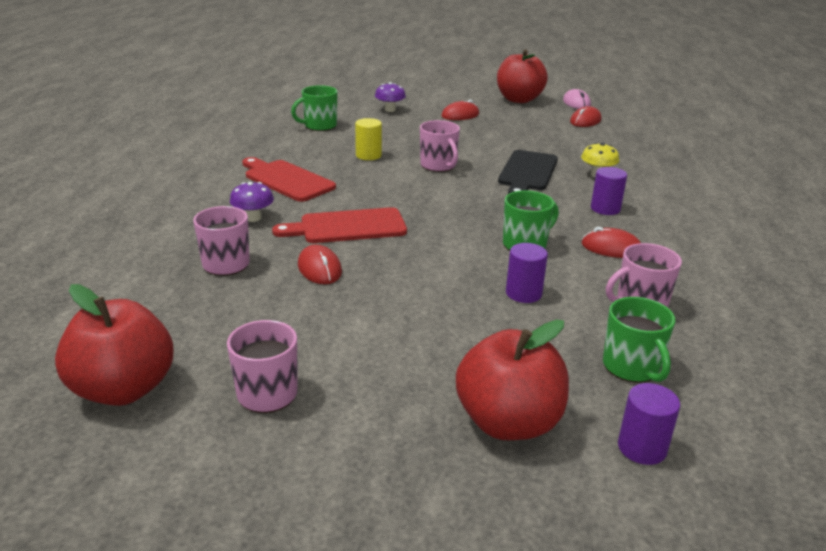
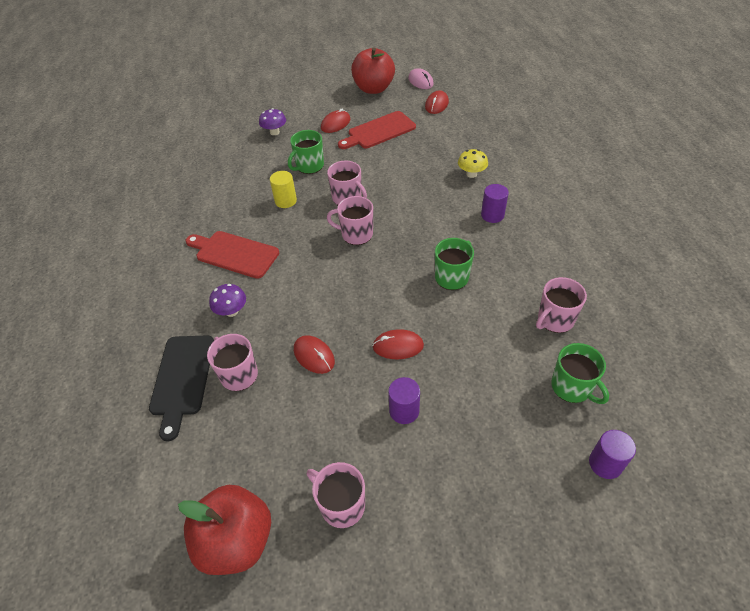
camera: 15 degrees left, 20 degrees up
red cutting board [272,207,407,243] -> red cutting board moved to [338,111,416,149]
green mug [291,85,338,131] -> green mug moved to [288,130,324,174]
red apple [456,320,569,440] -> none
black cutting board [498,150,558,194] -> black cutting board moved to [149,335,214,442]
purple cylinder [506,243,548,303] -> purple cylinder moved to [388,377,420,424]
red mouse [582,227,641,258] -> red mouse moved to [372,329,424,359]
none -> pink mug [327,196,373,245]

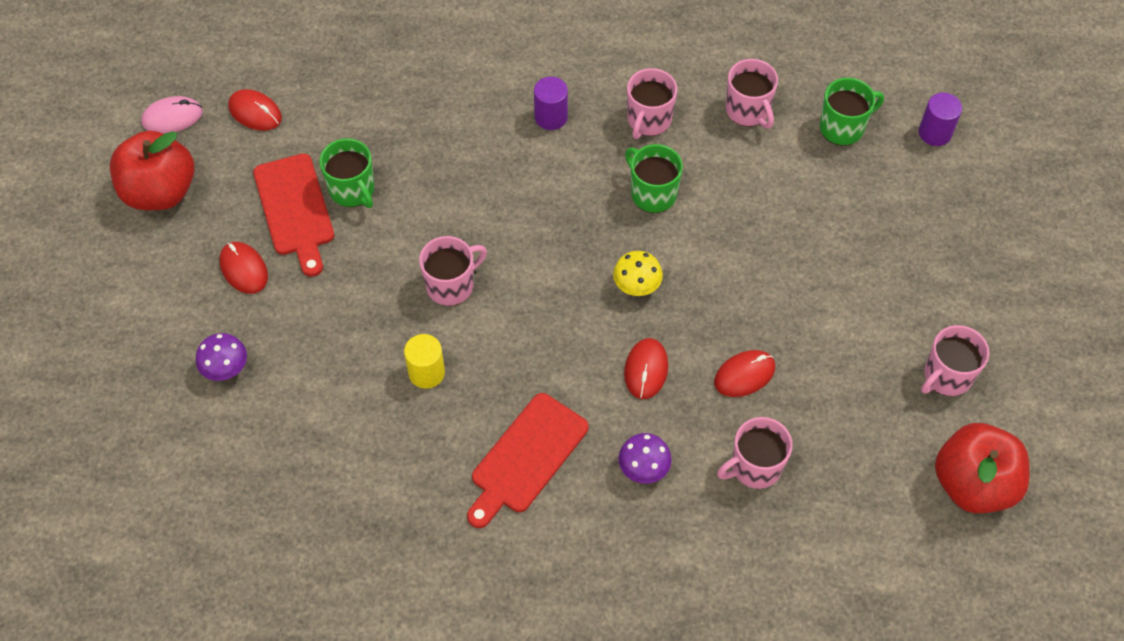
camera: 80 degrees left, 10 degrees up
black cutting board [149,335,214,442] -> none
green mug [288,130,324,174] -> green mug moved to [319,138,374,208]
pink mug [327,196,373,245] -> pink mug moved to [627,68,677,139]
red mouse [372,329,424,359] -> red mouse moved to [624,338,668,399]
purple cylinder [388,377,420,424] -> none
yellow mushroom [458,149,488,178] -> yellow mushroom moved to [613,251,663,296]

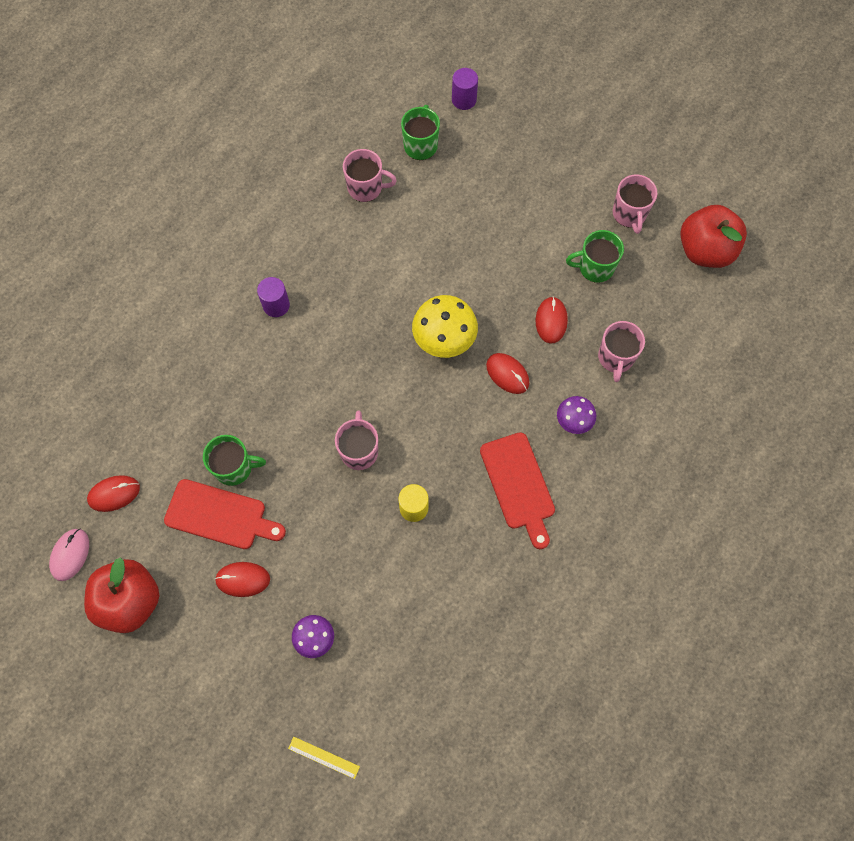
camera: 55 degrees left, 10 degrees up
yellow mushroom [613,251,663,296] -> yellow mushroom [412,295,478,358], size x1.70
green mug [625,144,683,213] -> green mug moved to [566,230,624,283]
pink mug [627,68,677,139] -> none
none -> yellow ruler [288,737,360,779]

